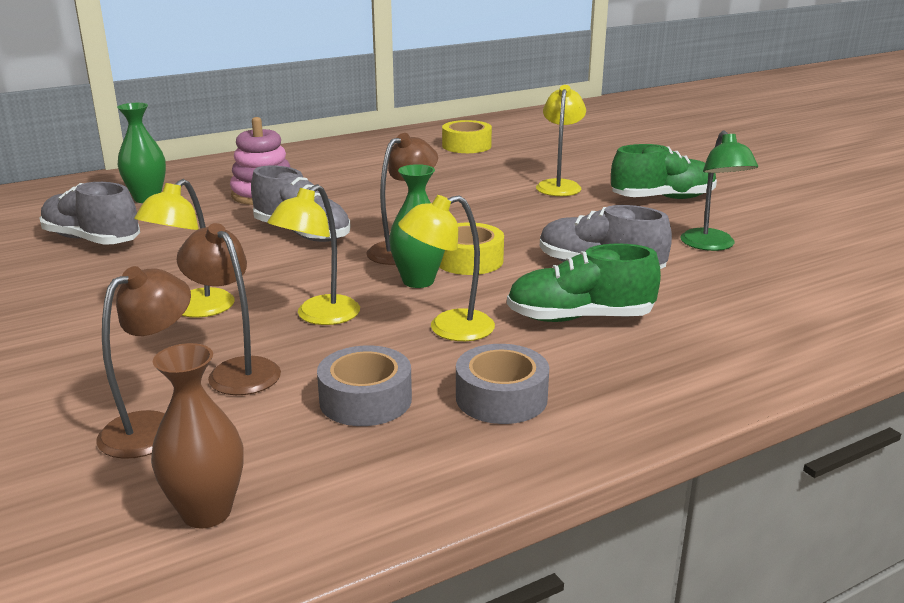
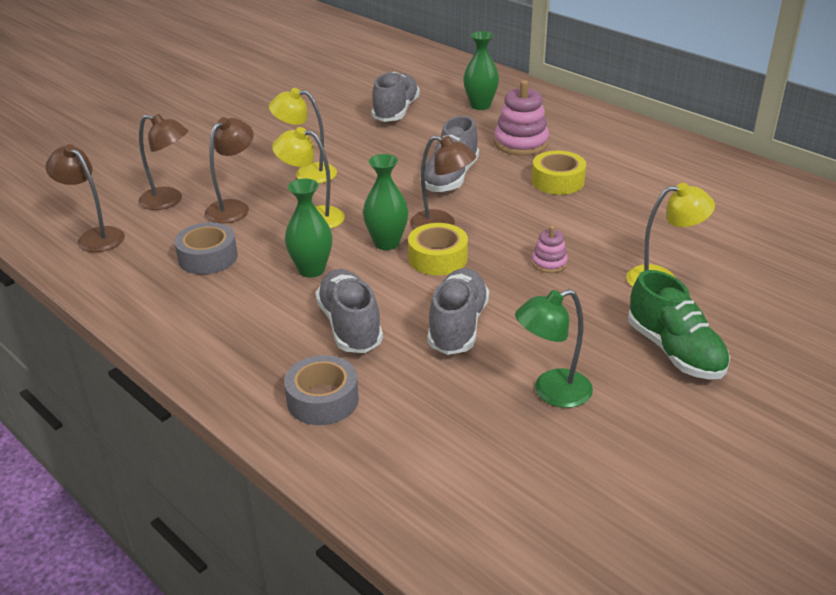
camera: 75 degrees right, 10 degrees up
brown vase [151,343,244,529] -> brown lamp [45,144,125,252]
yellow lamp [398,195,495,341] -> green vase [285,178,332,278]
yellow tape [442,120,492,153] -> yellow tape moved to [532,151,586,195]
grey tape [456,344,549,424] -> grey tape moved to [284,355,359,425]
green shoe [507,243,661,322] -> grey shoe [315,269,383,353]
none -> pink stacking toy [532,226,568,273]

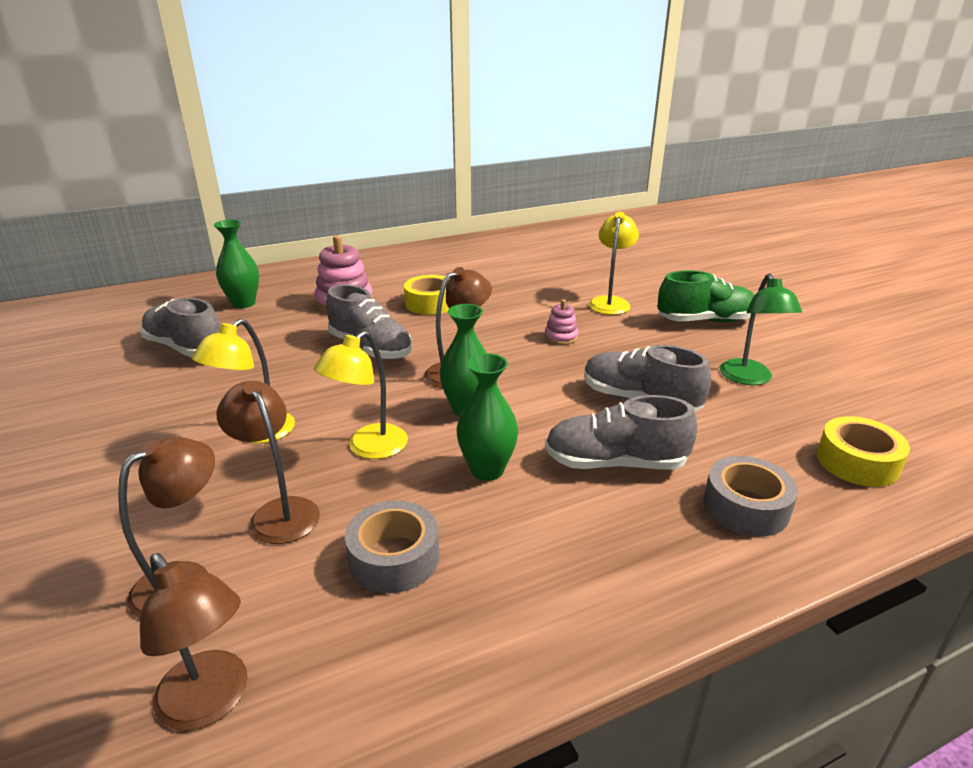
camera: 70 degrees left, 5 degrees down
brown lamp [45,144,125,252] -> brown lamp turned 105 degrees counterclockwise [140,553,248,731]
yellow tape [408,223,468,275] -> yellow tape moved to [817,416,910,487]

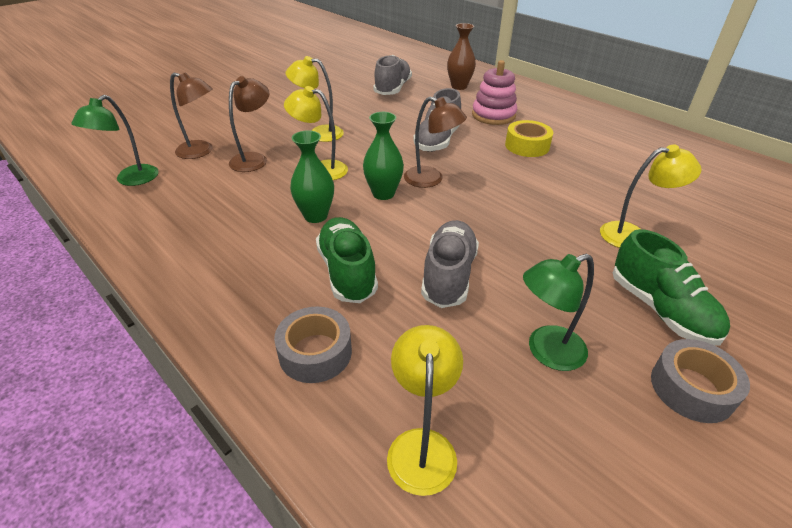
camera: 70 degrees right, 10 degrees up
brown lamp [140,553,248,731] -> green lamp [72,95,159,186]
green vase [214,220,259,308] -> brown vase [447,23,476,90]
grey tape [345,500,440,593] -> grey tape moved to [651,339,750,423]
pink stacking toy [545,299,578,345] -> none
grey shoe [545,395,697,470] -> green shoe [316,217,378,303]
yellow tape [817,416,910,487] -> yellow lamp [387,325,463,496]

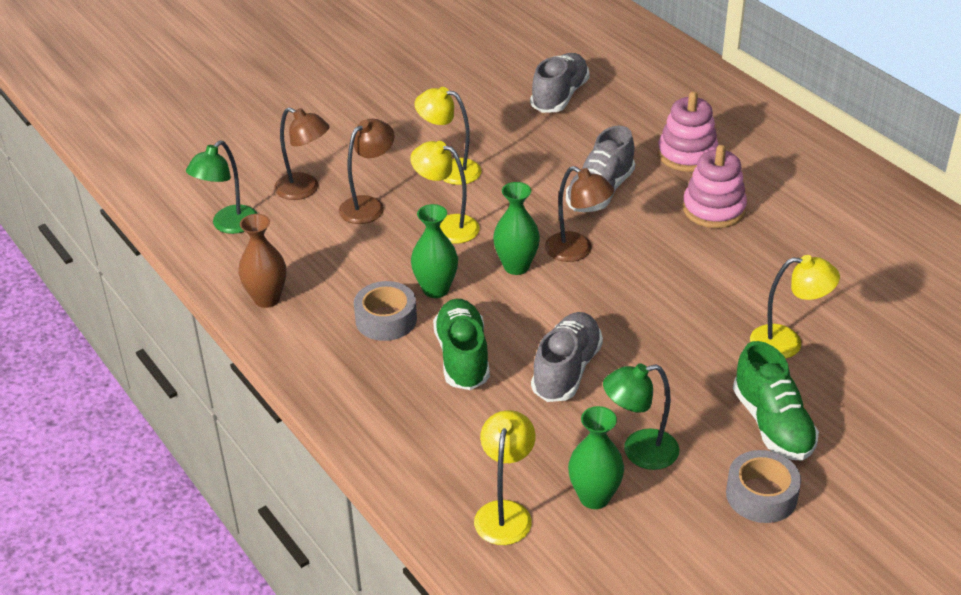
camera: 10 degrees right, 0 degrees up
grey tape [274,307,352,383] -> grey tape moved to [354,281,417,341]
brown vase [447,23,476,90] -> brown vase moved to [238,214,286,308]
yellow tape [505,120,553,157] -> pink stacking toy [683,145,747,228]
none -> green vase [568,406,624,509]

